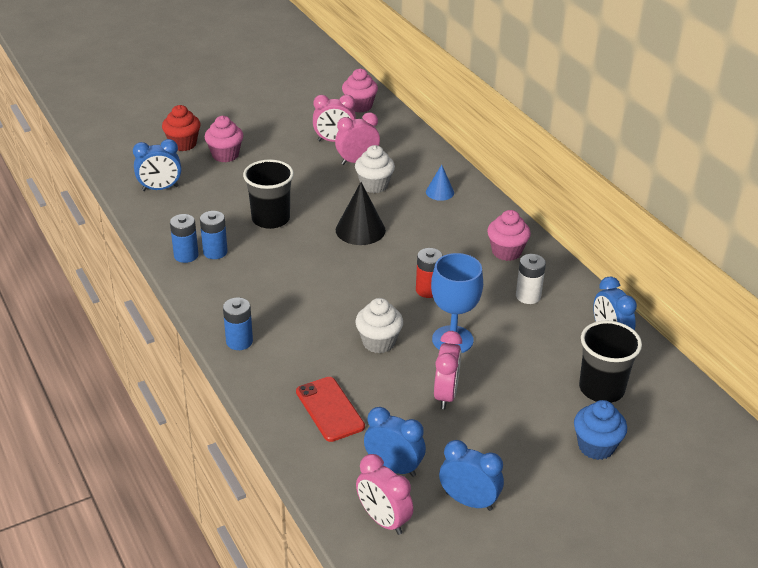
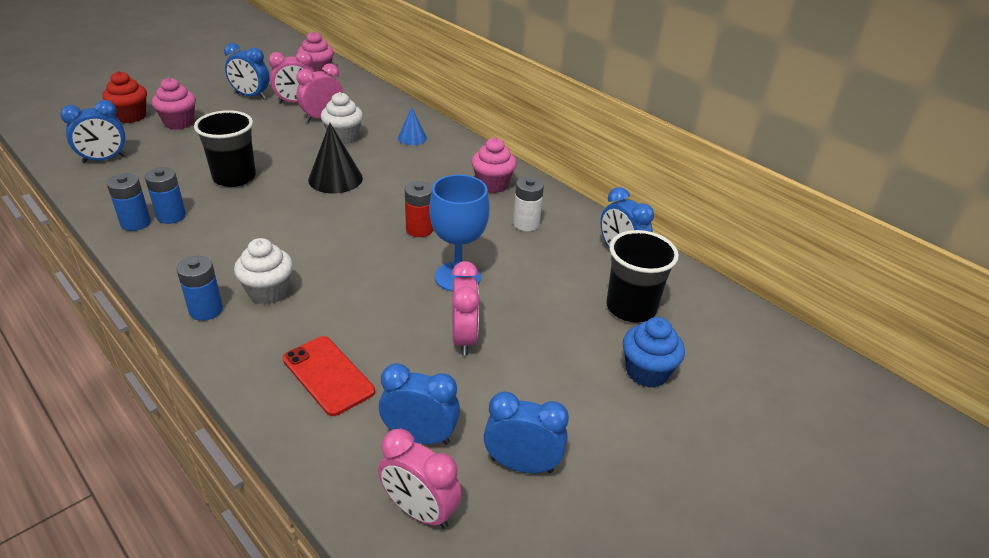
camera: 15 degrees left, 0 degrees up
white cupcake [355,298,403,353] -> white cupcake moved to [234,238,293,305]
none -> blue clock [224,43,270,99]

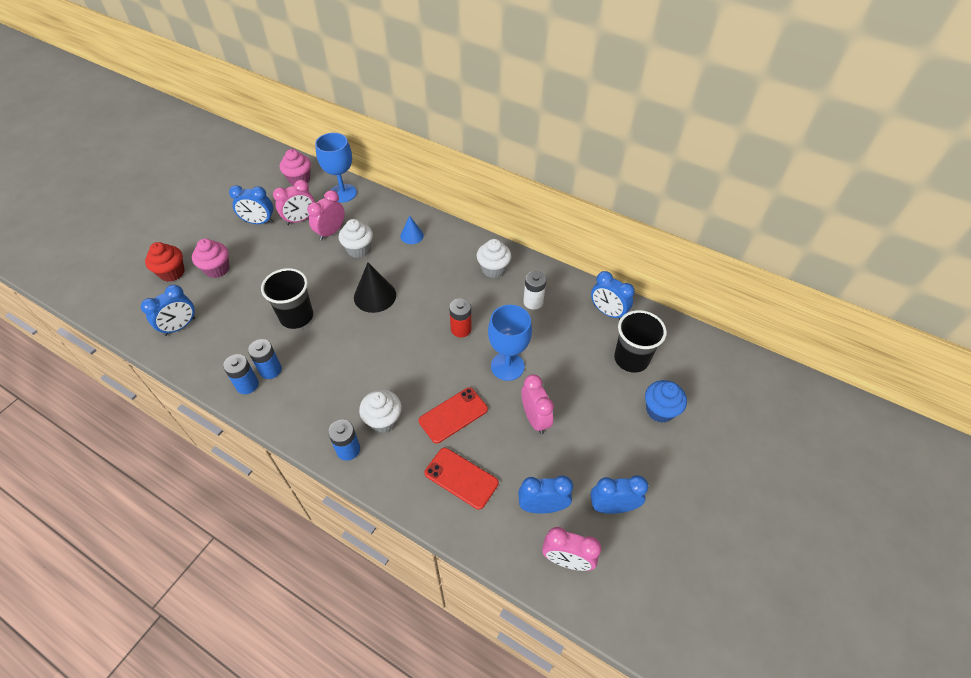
camera: 15 degrees left, 15 degrees up
pink cupcake [472,138,517,193] -> white cupcake [477,239,511,278]
none -> blue goblet [315,133,357,203]
none -> red phone [418,387,488,444]

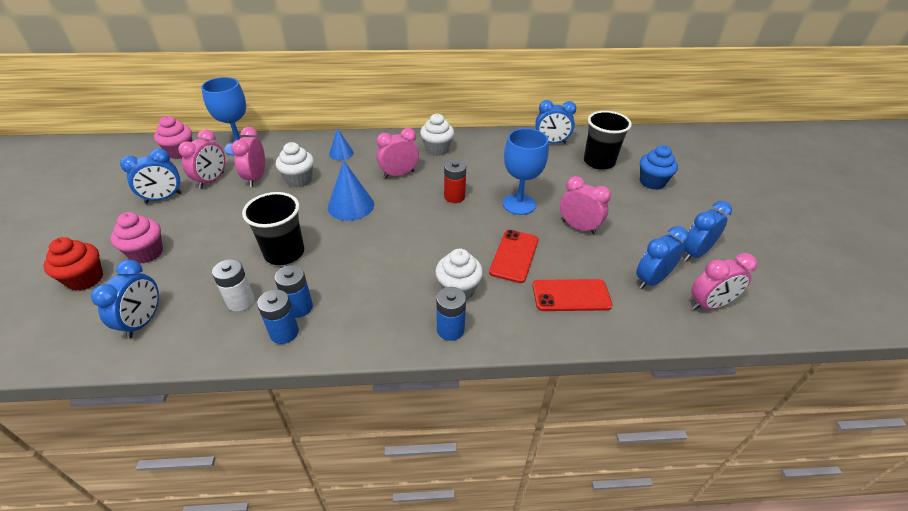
camera: 35 degrees left, 10 degrees down
black cone [354,262,396,313] -> blue cone [328,160,374,221]
white battery [523,271,546,310] -> white battery moved to [212,259,255,311]
none -> pink clock [376,128,419,178]

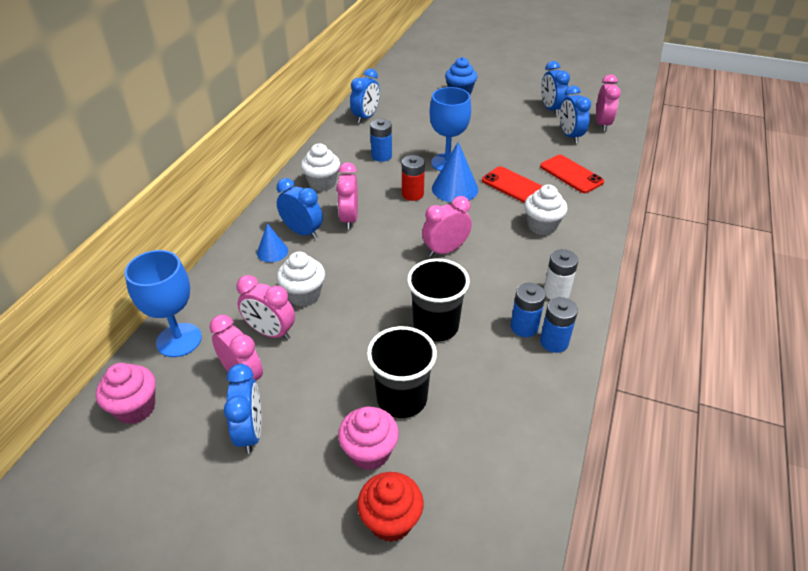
camera: 65 degrees left, 0 degrees up
blue clock [91,260,159,338] -> blue clock moved to [277,178,323,239]
white battery [212,259,255,311] -> white battery moved to [544,249,578,300]
blue cone [328,160,374,221] -> blue cone moved to [432,142,478,203]
blue battery [436,287,466,341] -> blue battery moved to [370,119,392,162]
red phone [533,279,612,311] -> red phone turned 60 degrees counterclockwise [540,155,604,193]
pink clock [560,176,611,234] -> pink clock moved to [422,196,472,257]
black cup [584,111,632,170] -> black cup moved to [367,326,437,418]

